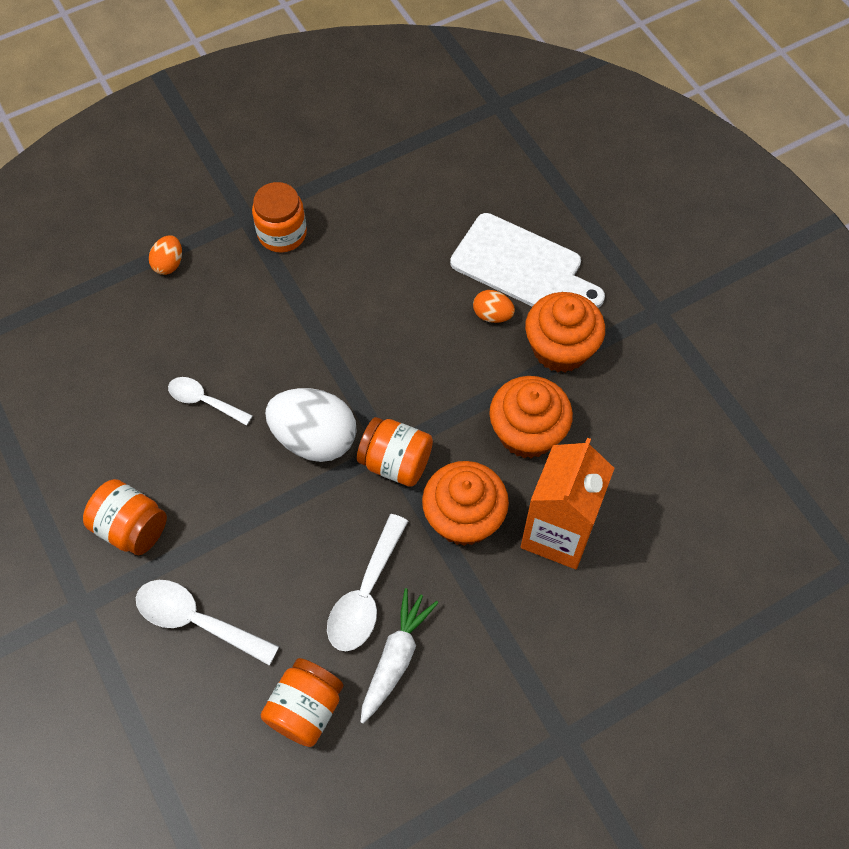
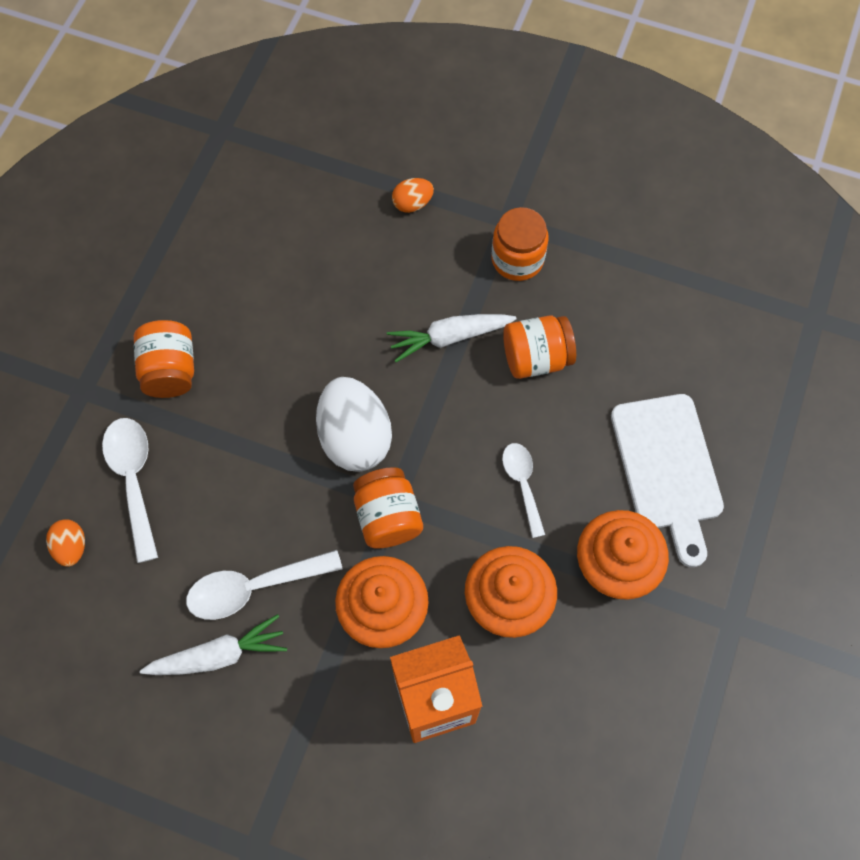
camera: 50 degrees right, 5 degrees up
white spoon [168,377,253,426] -> white spoon moved to [502,443,545,538]
orange jar [261,658,344,747] -> orange jar moved to [503,315,576,379]
orange egg [473,290,515,323] -> orange egg moved to [46,519,85,567]
none -> white carrot [387,314,517,362]

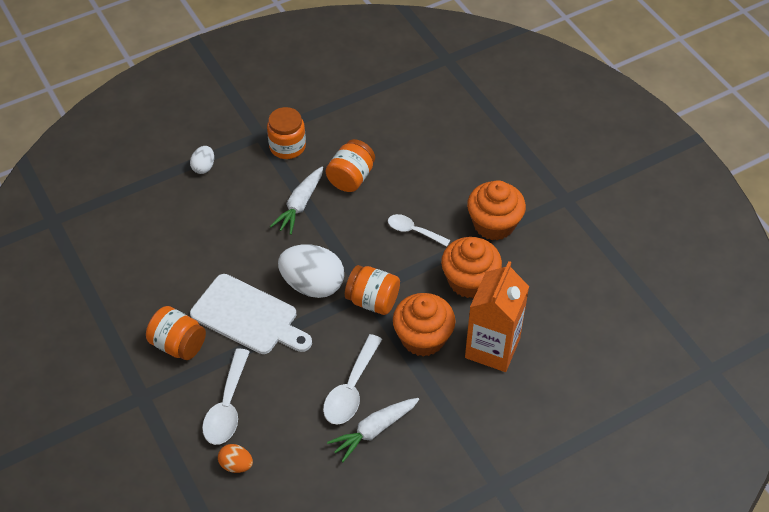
camera: 50 degrees left, 15 degrees down
white spoon [102,418,158,563] -> white spoon turned 105 degrees counterclockwise [202,349,250,445]
white carrot [140,614,287,675] -> white carrot turned 150 degrees counterclockwise [327,398,419,462]
orange egg [392,178,434,213] -> white egg [190,146,214,174]
white cutting board [611,394,724,567] -> white cutting board moved to [190,274,312,354]

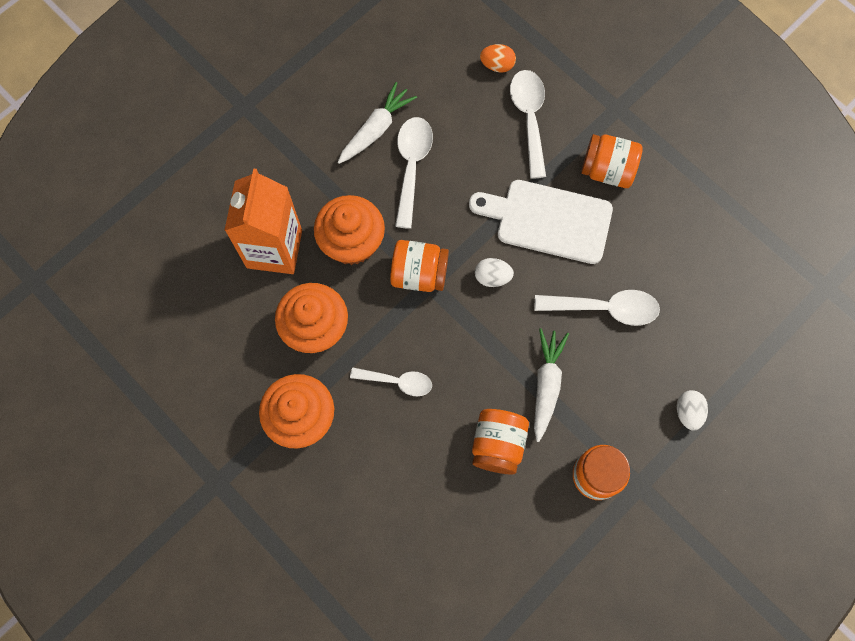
camera: 165 degrees right, 20 degrees up
white egg [278,244,344,298] -> white egg [475,258,514,287], size x0.49
none -> white spoon [534,290,660,326]

